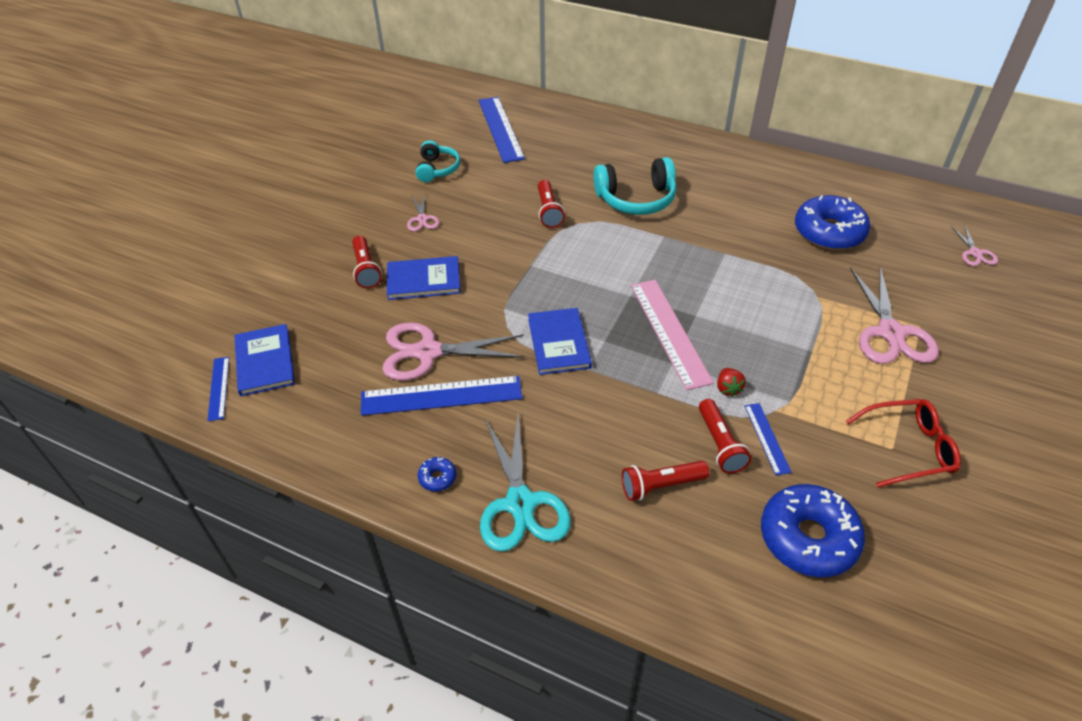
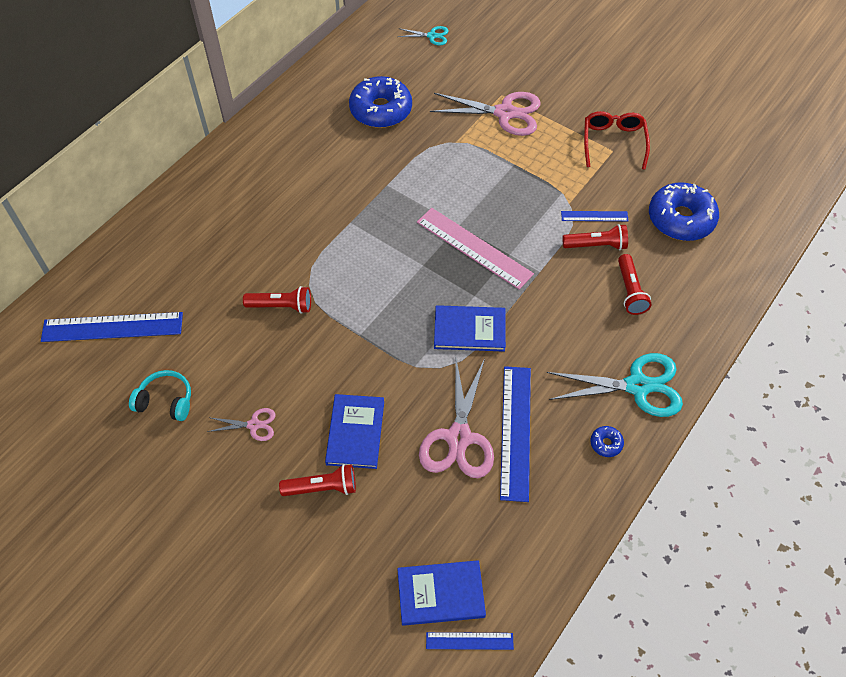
camera: 80 degrees left, 10 degrees up
turquoise headphones [594,157,677,215] -> none
pink ruler [631,280,714,390] -> pink ruler turned 45 degrees clockwise [417,208,534,290]
red strawberry [717,368,746,397] -> none
pink scissors [951,224,998,266] -> turquoise scissors [398,26,449,45]

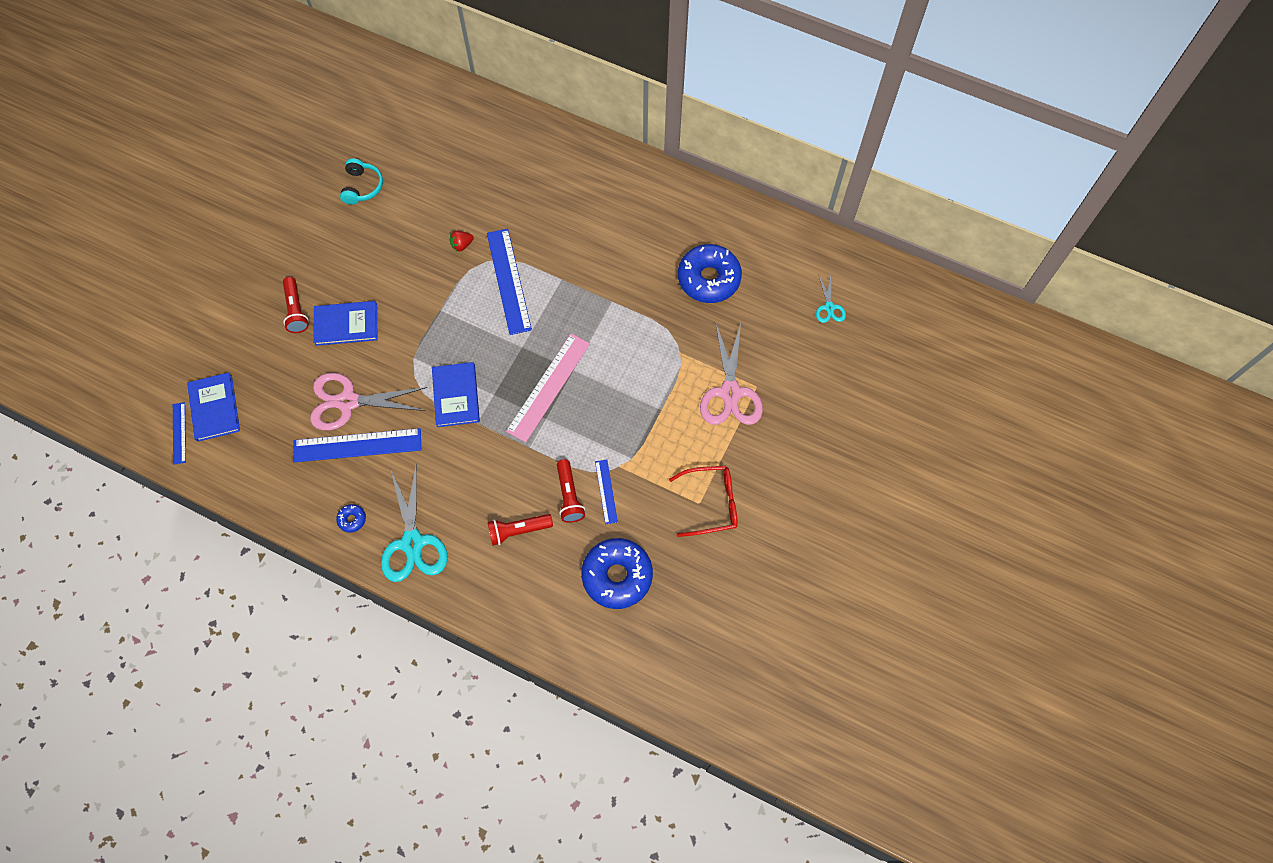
camera: 80 degrees right, 10 degrees up
blue ruler [41,312,183,342] -> blue ruler moved to [487,228,532,335]
pink scissors [207,408,276,441] -> none
red flashlight [243,286,311,314] -> red strawberry [450,231,474,252]

